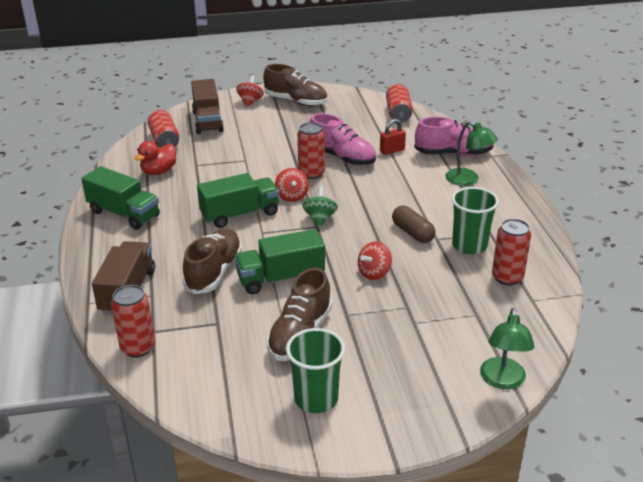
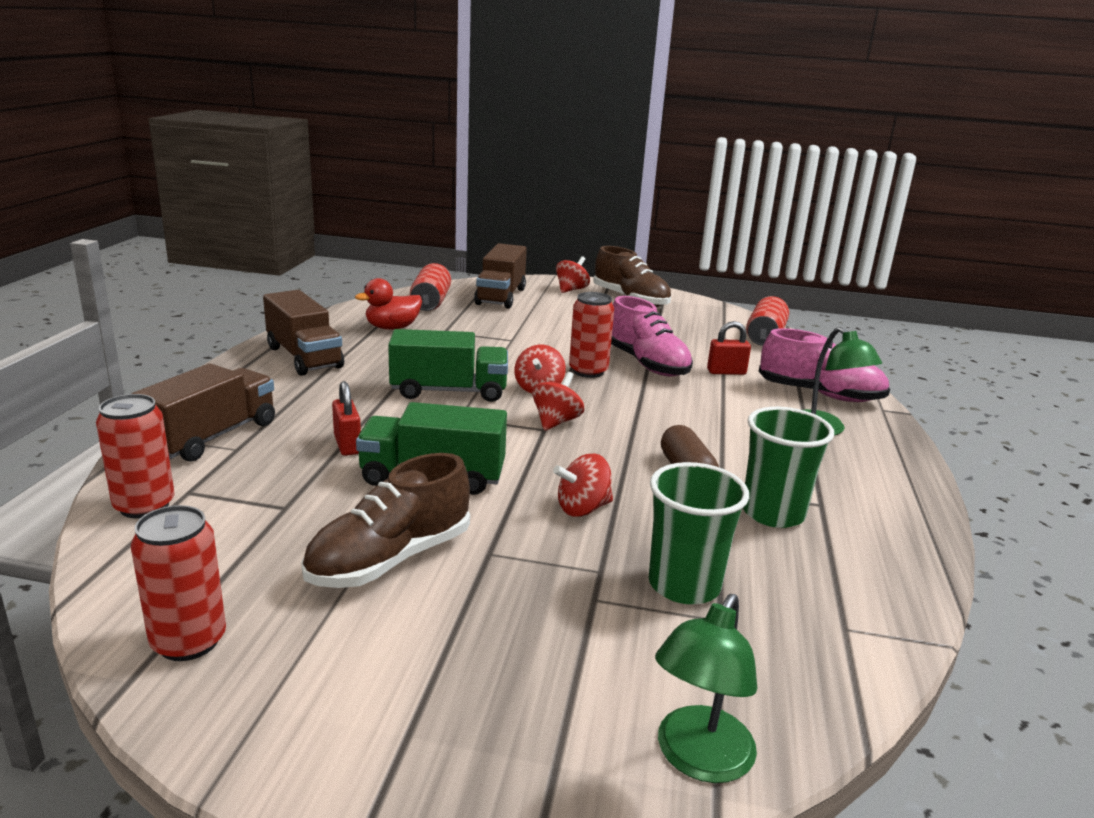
camera: 20 degrees right, 10 degrees down
green truck [81,166,160,230] -> brown truck [263,290,344,376]
brown shoe [182,228,242,294] -> red padlock [332,381,361,456]
green cup [286,328,345,413] -> green cup moved to [649,462,749,604]
green spinning top [302,186,338,228] -> red spinning top [532,372,584,431]
red can [492,219,531,285] -> red can moved to [131,505,226,661]

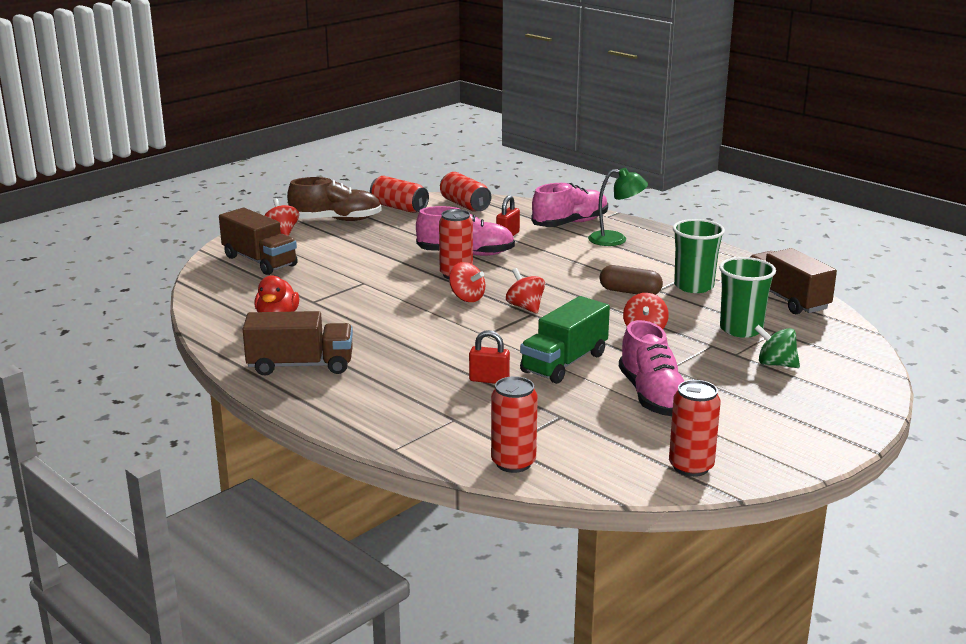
camera: 55 degrees left, 0 degrees up
brown truck [131,363,275,462] -> brown truck moved to [750,248,837,314]
brown shoe [301,453,470,588] -> pink shoe [619,320,684,416]
green truck [388,329,508,402] -> none
red can [410,263,451,311] -> red can moved to [370,176,429,213]
green lamp [655,594,757,783] -> none
none -> green spinning top [755,325,800,368]

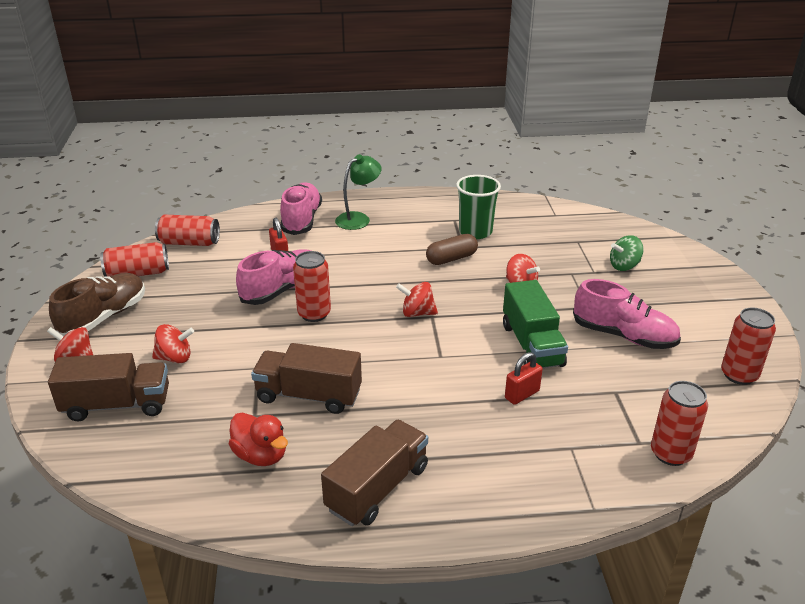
camera: 50 degrees left, 10 degrees up
red spinning top [449,262,485,302] -> red spinning top moved to [152,324,194,363]
green cup [719,257,776,338] -> none
brown truck [750,248,837,314] -> brown truck moved to [251,343,362,414]

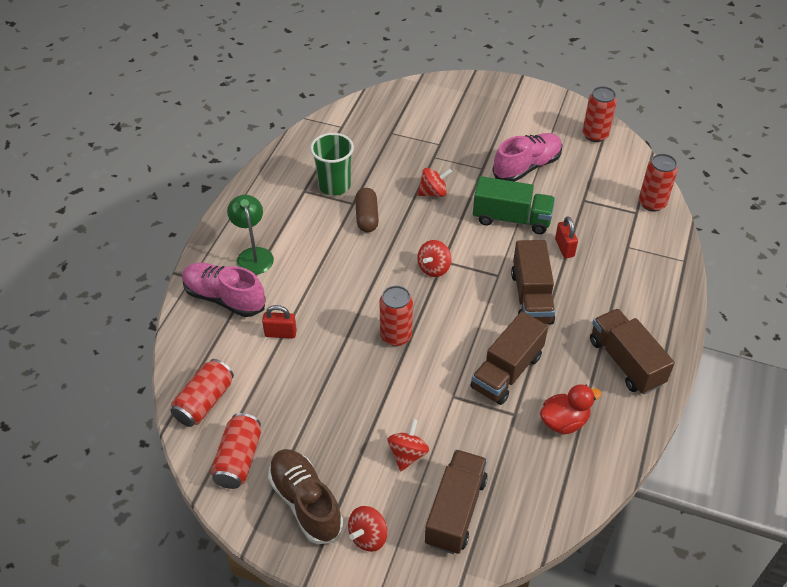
camera: 65 degrees left, 15 degrees up
pink shoe [236,249,311,305] -> none
green spinning top [610,235,643,271] -> none
none -> brown truck [511,240,555,324]

